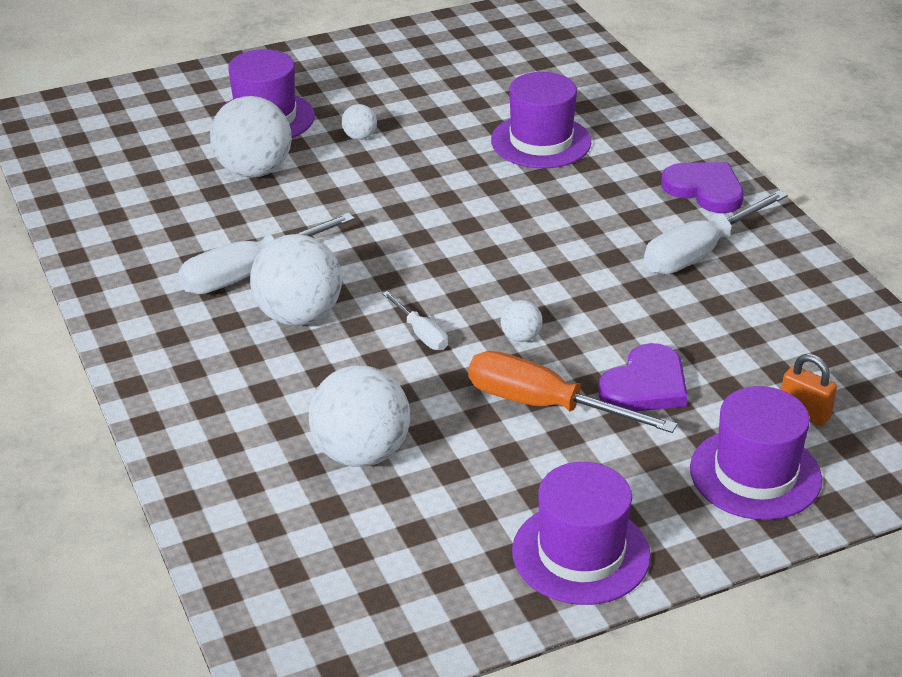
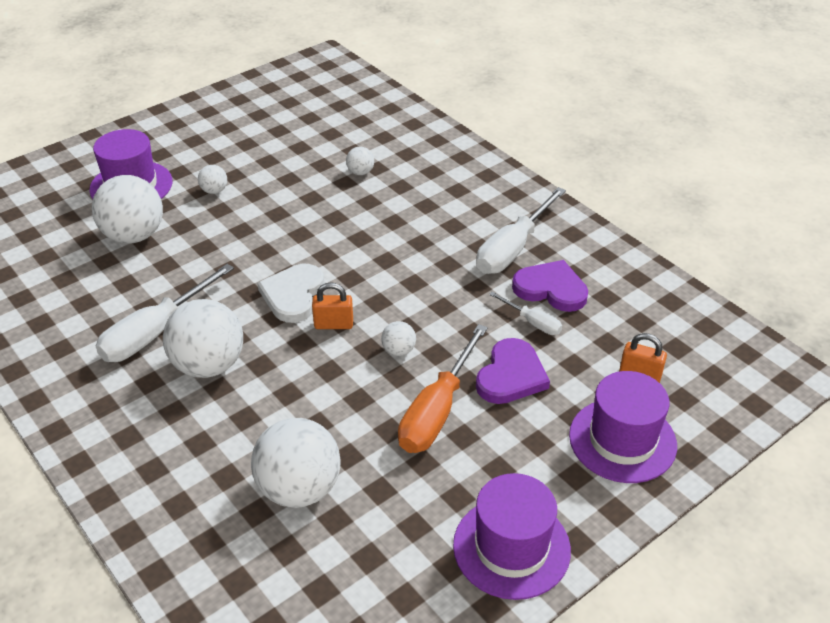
camera: 15 degrees left, 5 degrees up
white screwdriver [382,291,448,350] -> white screwdriver moved to [489,292,562,335]
orange screwdriver [468,351,677,433] -> orange screwdriver turned 75 degrees counterclockwise [398,324,488,453]
purple hat [491,72,591,168] -> white ball [346,147,374,175]
purple heart [661,162,744,213] -> purple heart moved to [512,260,588,312]
none -> white heart [257,264,324,323]
none -> orange padlock [312,282,353,329]

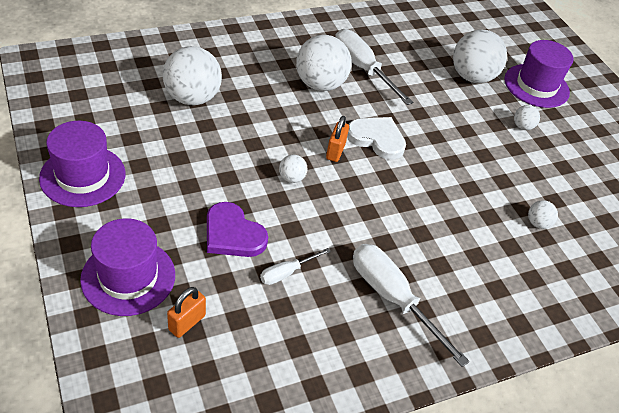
camera: 100 degrees right, 5 degrees up
orange screwdriver [398,324,488,453] -> none
purple heart [512,260,588,312] -> none

